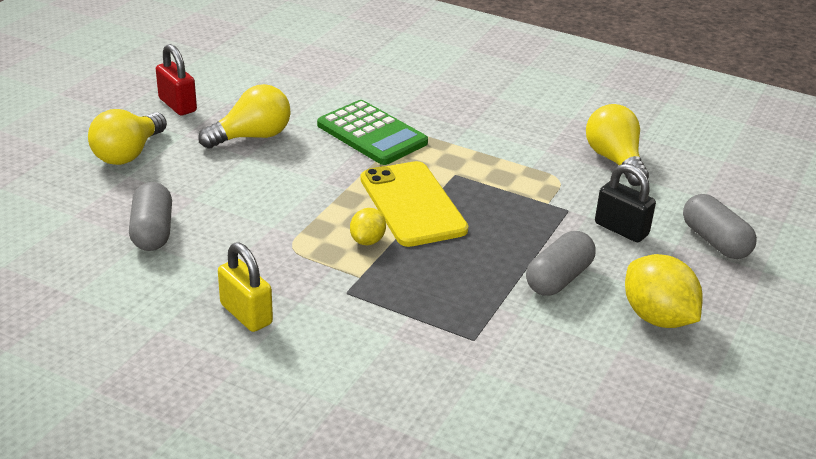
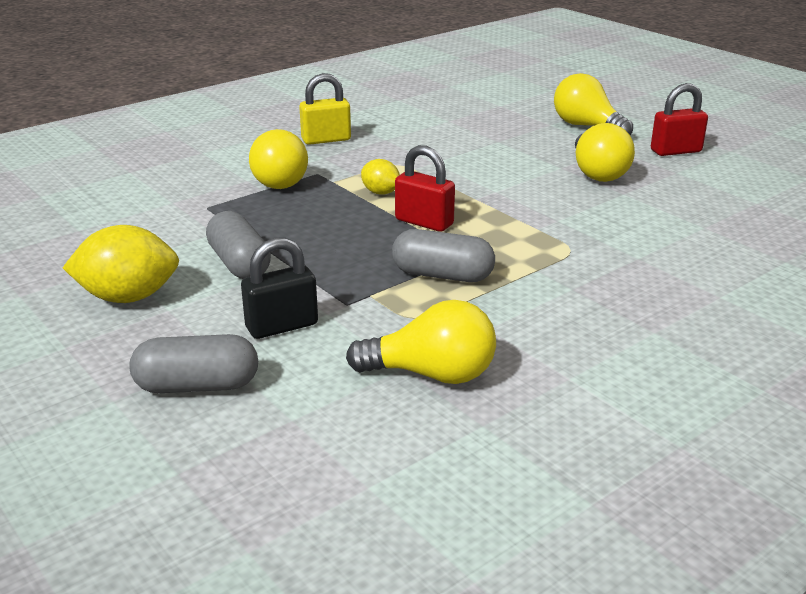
camera: 115 degrees right, 5 degrees down
grey capsule [129,182,172,251] -> grey capsule moved to [392,229,495,282]
green calculator [317,100,428,165] -> none
yellow phone [361,161,468,247] -> red padlock [395,145,455,232]
none -> yellow light bulb [249,129,308,189]

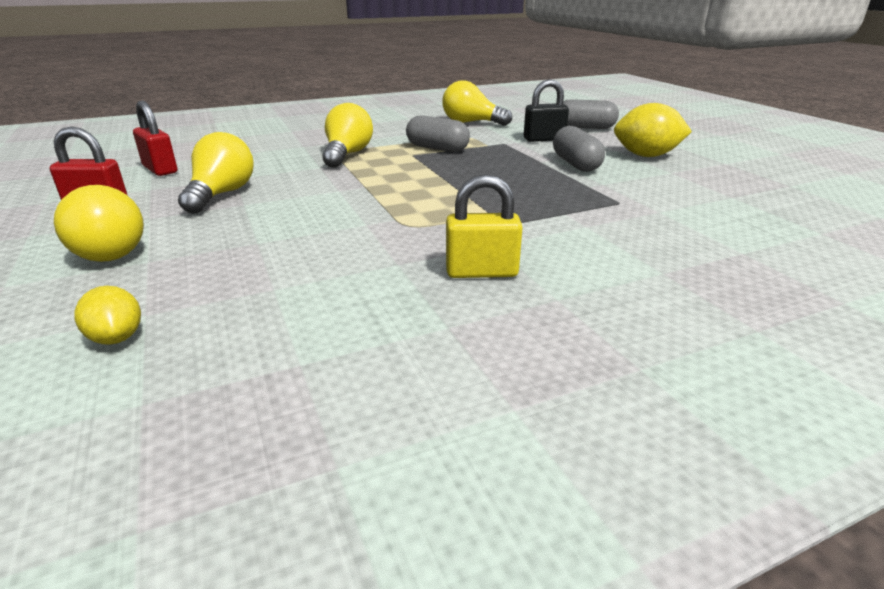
camera: 165 degrees left, 0 degrees up
yellow light bulb [249,129,308,189] -> yellow light bulb moved to [323,103,373,168]
yellow lemon [361,159,400,195] -> yellow lemon moved to [75,286,141,345]
red padlock [395,145,455,232] -> red padlock moved to [133,100,177,176]

